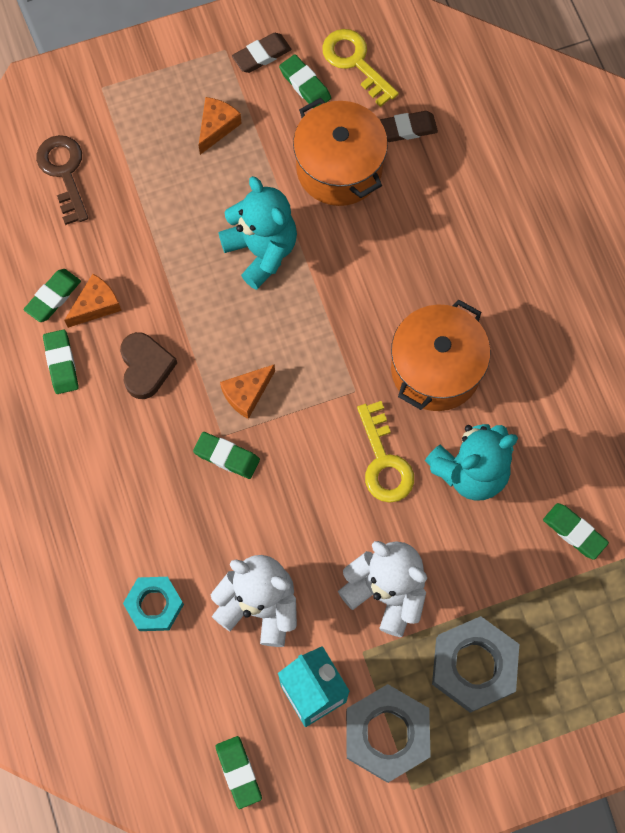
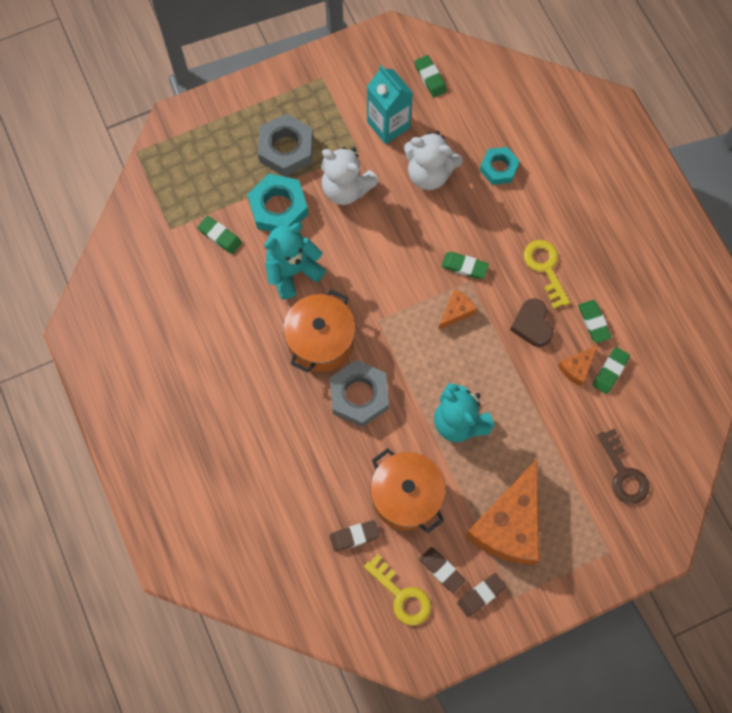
camera: 175 degrees right, 0 degrees up
orange cheese [199,97,242,155] -> orange cheese [465,459,540,565], size x2.28
green eraser [279,54,331,108] -> brown eraser [419,547,466,593]
grey nut [346,684,431,783] -> grey nut moved to [330,360,389,427]
yellow key [357,401,414,503] -> yellow key moved to [524,240,570,309]
none -> turquoise nut [247,174,308,232]

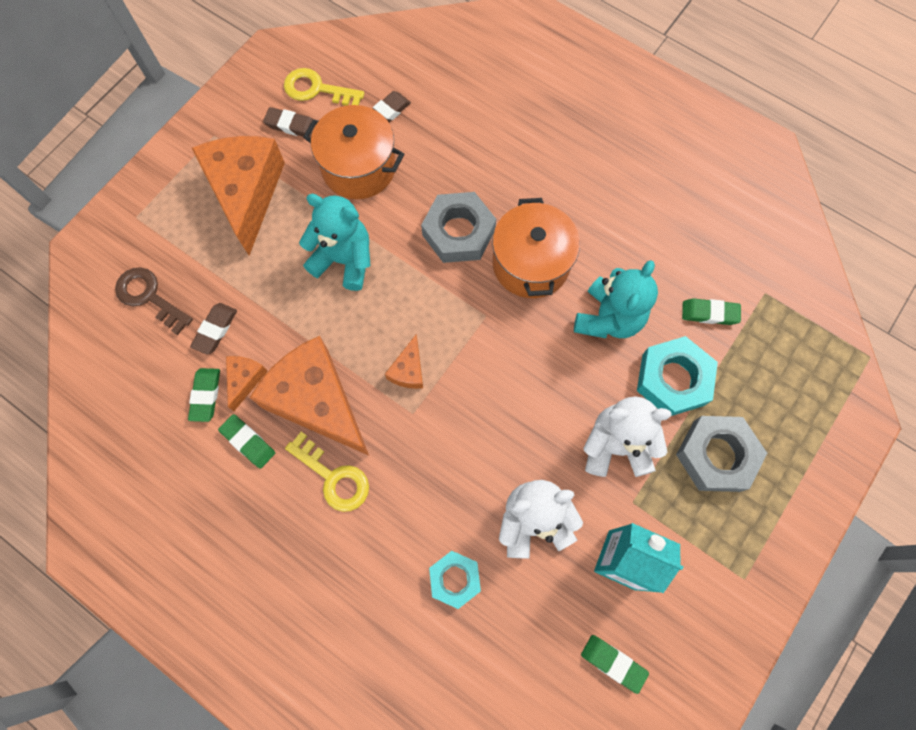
camera: 150 degrees right, 0 degrees up
green eraser [441,252,489,279] -> none
brown eraser [457,573,506,617] -> brown eraser moved to [190,303,237,355]
brown heart [510,298,553,347] -> orange cheese [250,336,369,455]

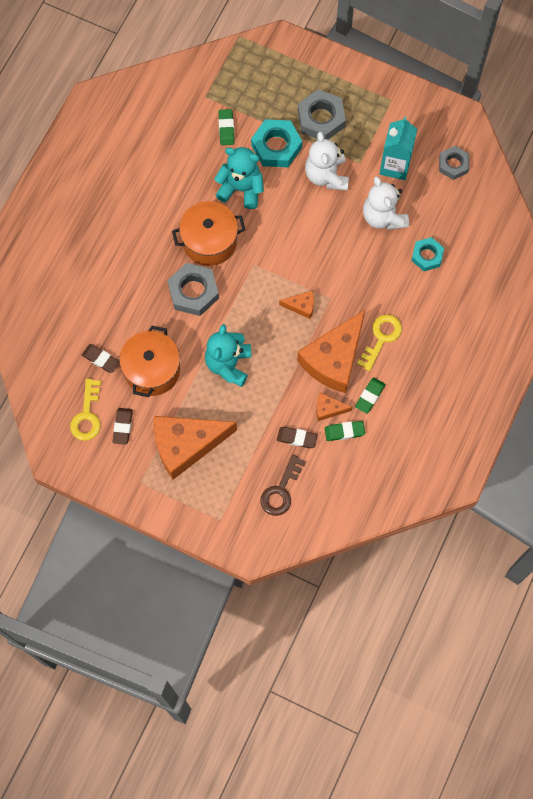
camera: 100 degrees left, 0 degrees up
green eraser [581,635,649,694] -> grey nut [439,146,469,180]

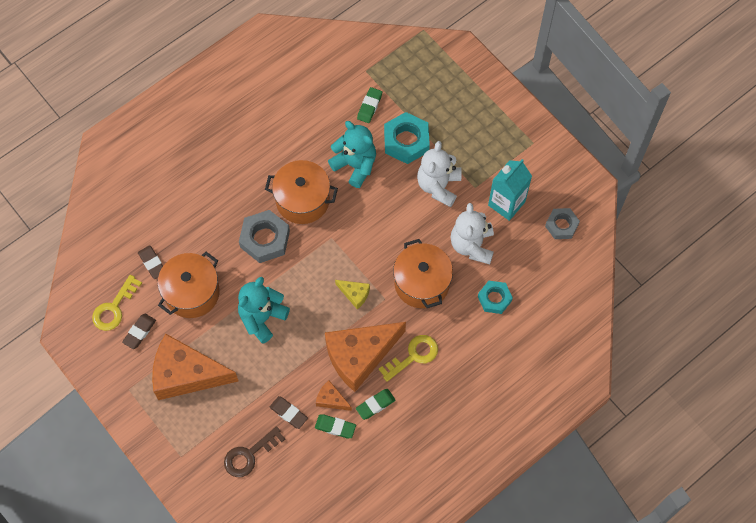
camera: 25 degrees right, 5 degrees down
orange cheese [279,291,314,319] -> yellow cheese [335,280,370,309]
grey nut [298,90,346,139] -> none
none -> orange pot [393,239,453,308]

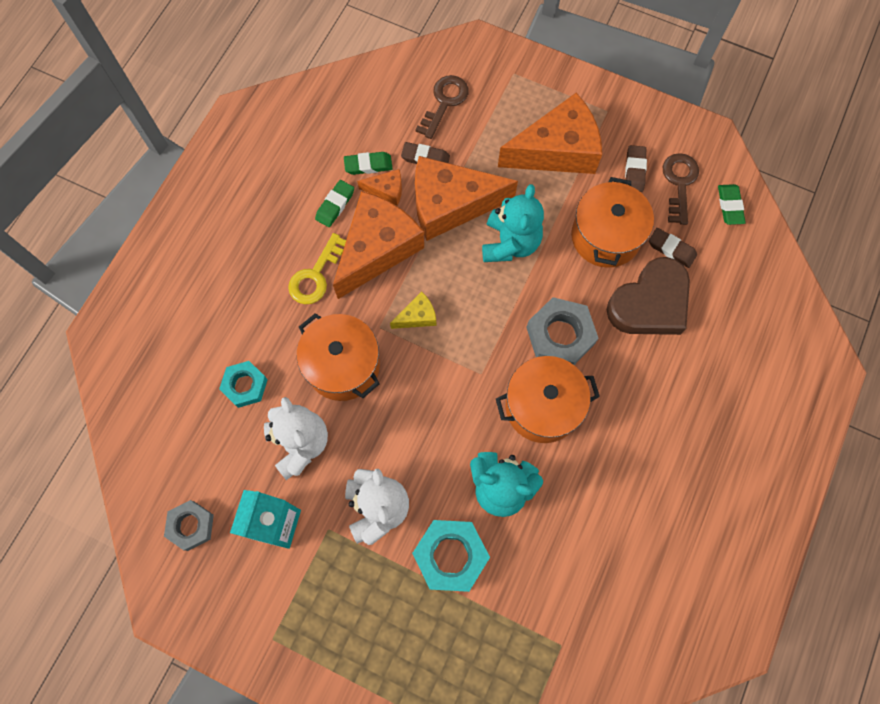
camera: 155 degrees right, 5 degrees up
yellow key [92,275,142,331] -> brown key [663,153,699,225]
yellow cheese [335,280,370,309] -> yellow cheese turned 150 degrees clockwise [390,291,436,329]
green eraser [357,87,382,123] -> green eraser moved to [718,184,746,225]
none -> orange cheese [415,156,518,241]
none -> brown heart [607,257,690,335]

